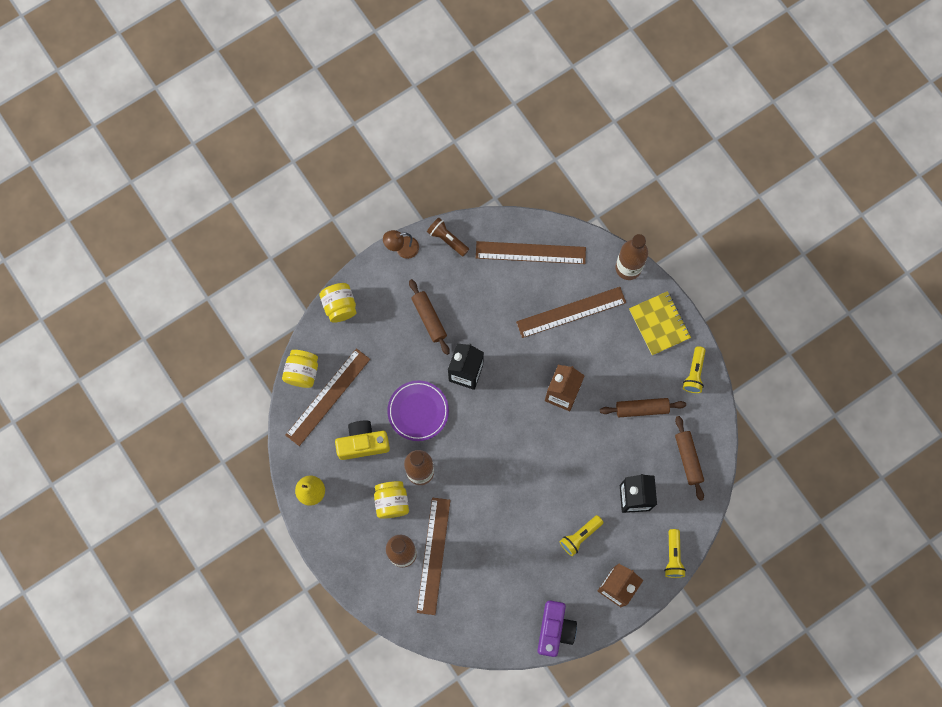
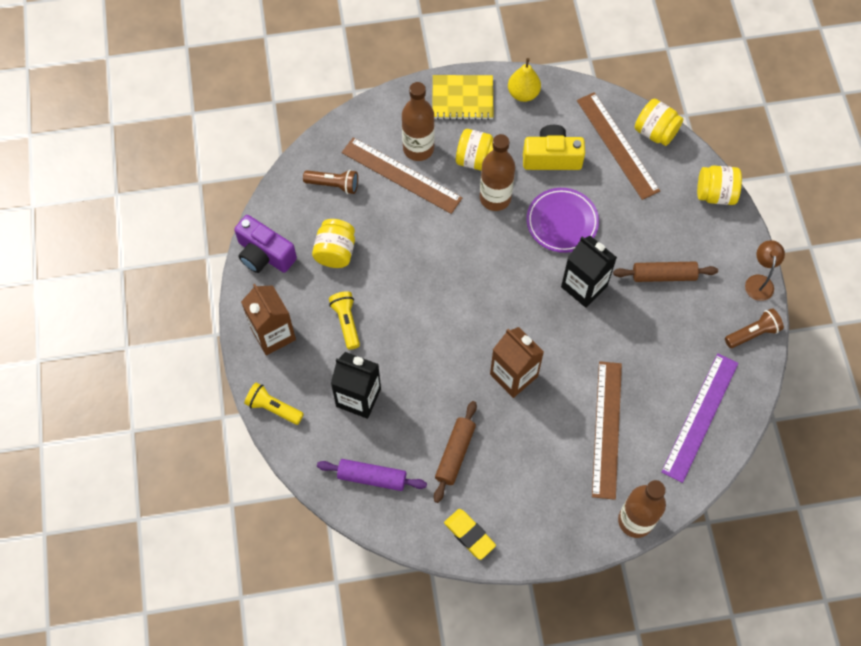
camera: 115 degrees right, 10 degrees down
yellow camera [335,420,390,460] -> yellow camera turned 105 degrees counterclockwise [523,125,585,170]
brown ruler [476,241,586,264] -> purple ruler [661,353,739,483]
yellow notebook [629,291,691,355] -> yellow notebook moved to [432,75,494,120]
brown rolling pin [675,416,704,501] -> purple rolling pin [317,459,427,491]
yellow flashlight [683,346,706,393] -> yellow eraser [444,509,496,560]
none -> brown flashlight [303,170,358,194]
none -> yellow jar [312,219,355,268]

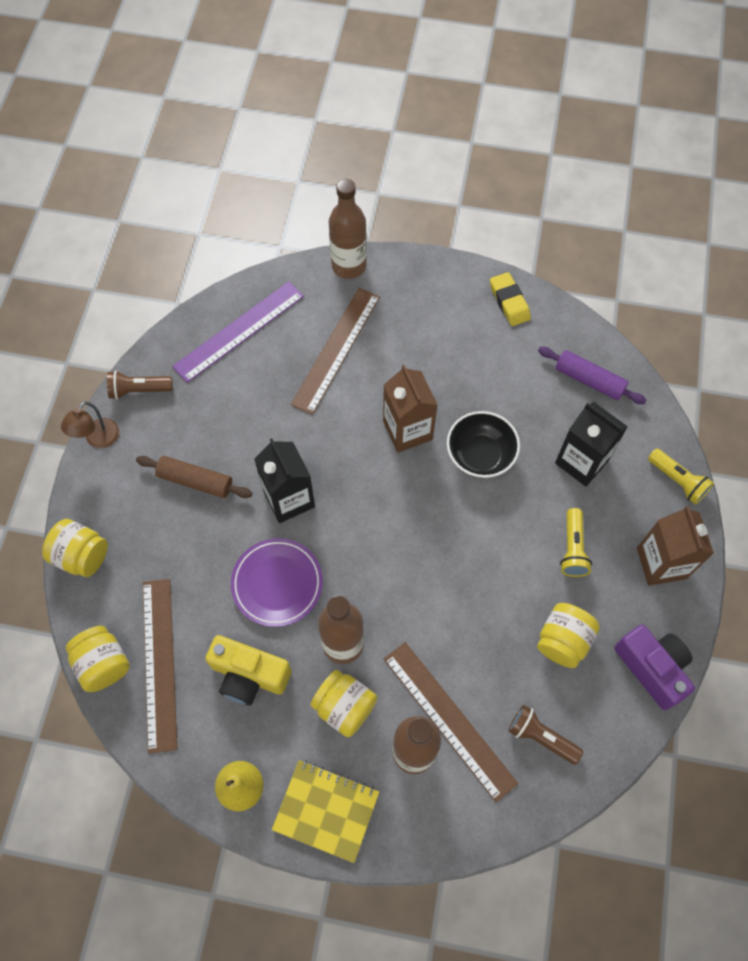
camera: 160 degrees left, 0 degrees up
brown rolling pin [434,401,477,503] -> none
none -> black bowl [447,411,520,478]

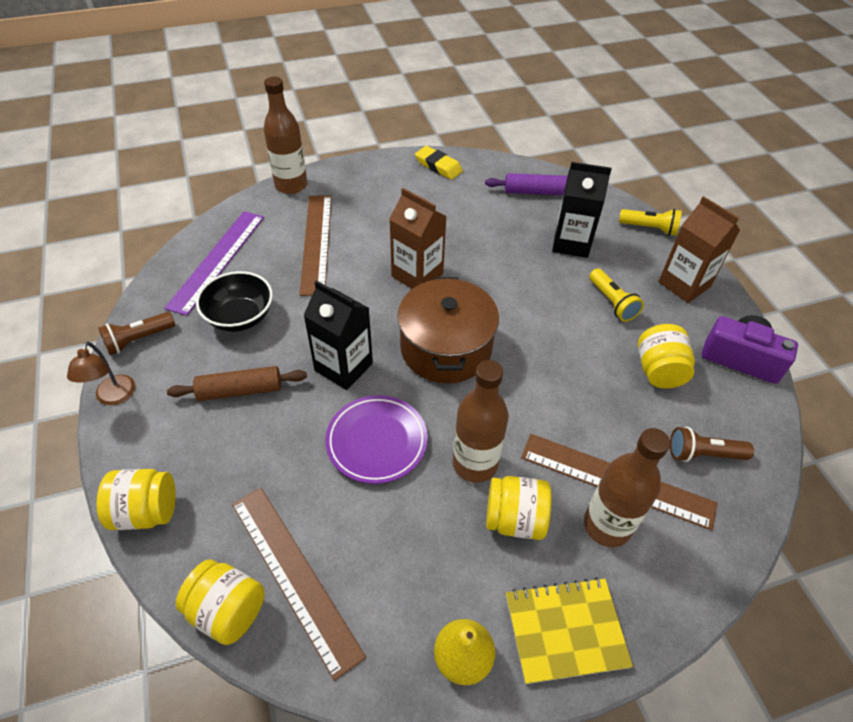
camera: 30 degrees left, 15 degrees down
yellow camera [205,635,292,706] -> none
black bowl [447,411,520,478] -> black bowl moved to [196,271,273,332]
none -> brown pot [397,277,499,383]

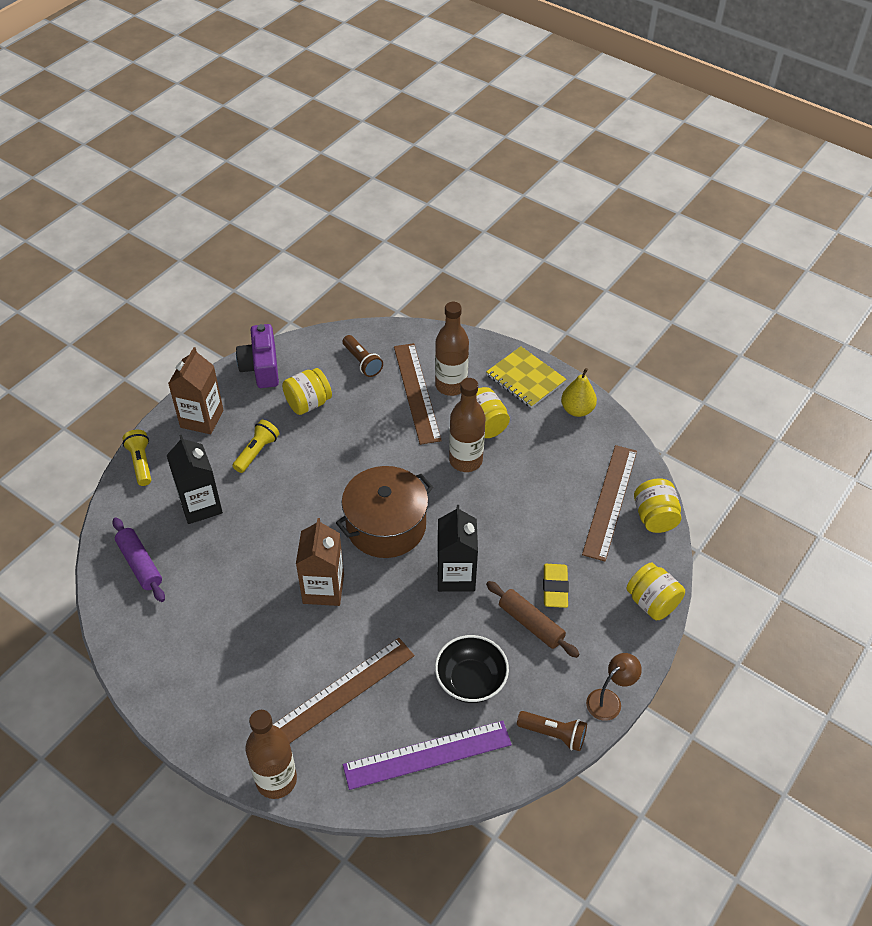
camera: 125 degrees left, 0 degrees up
purple plate [325,395,428,484] -> none
yellow eraser [415,146,463,180] -> yellow eraser moved to [543,564,569,608]

